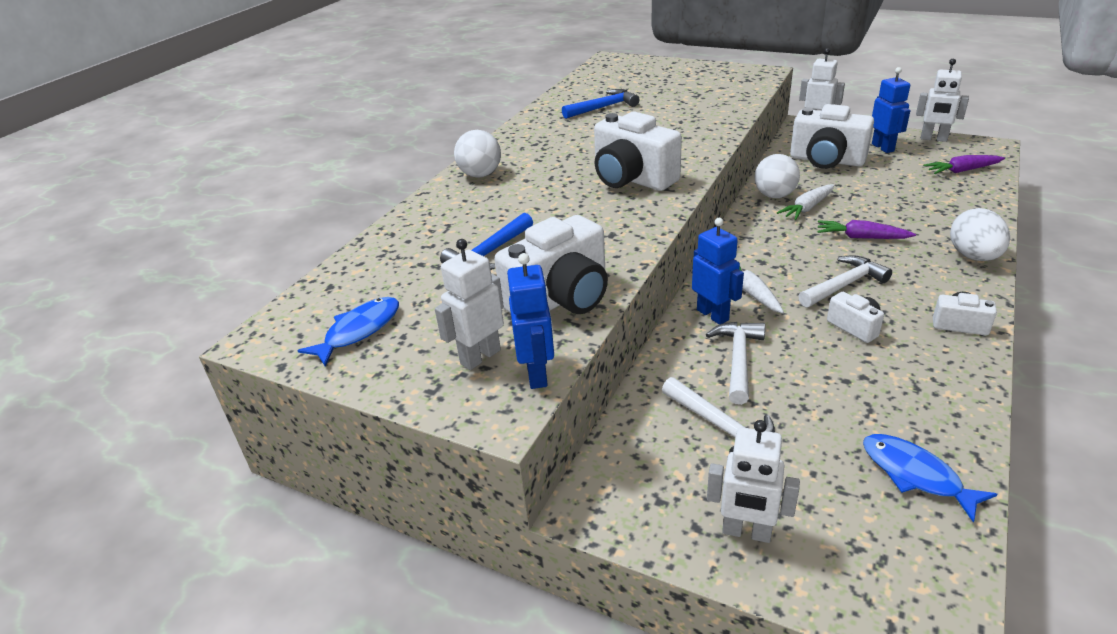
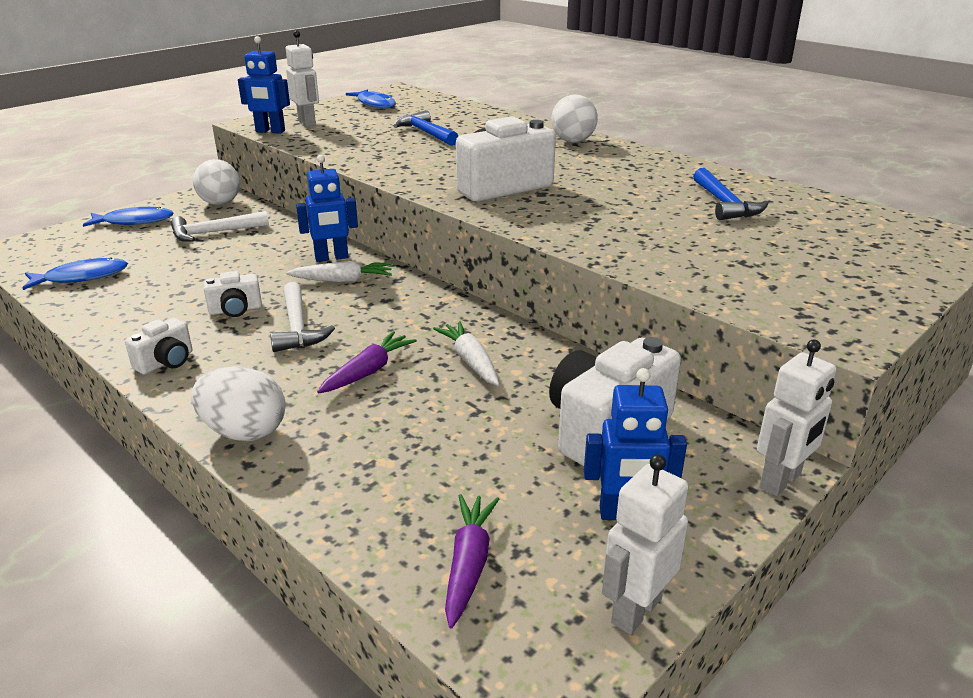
camera: 105 degrees right, 5 degrees down
white camera [495,215,608,314] -> none
white hammer [706,322,765,405] -> none
white robot [707,420,800,543] -> blue fish [83,207,174,227]
white ball [754,154,800,198] -> white ball moved to [193,159,240,205]

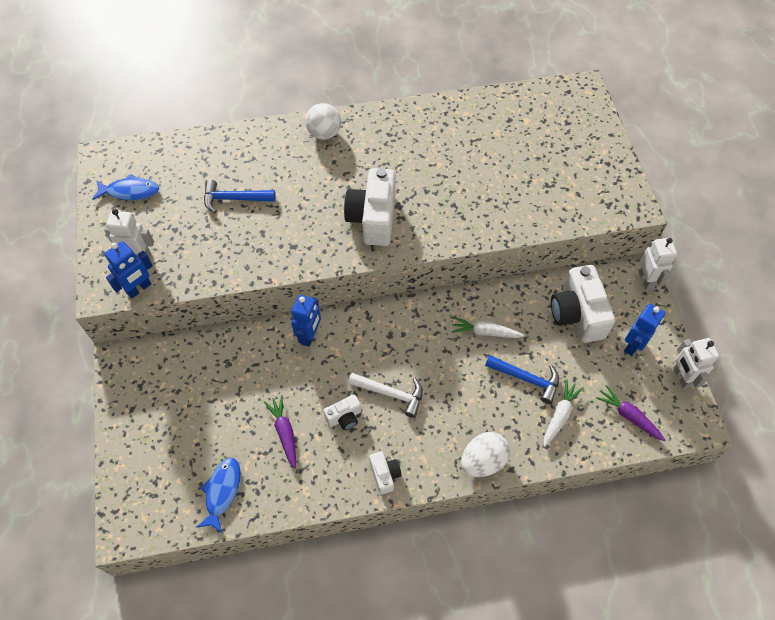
camera: 55 degrees left, 30 degrees up
blue fish [83,207,174,227] -> none
white hammer [171,211,269,241] -> none
white ball [193,159,240,205] -> none
white camera [204,271,262,317] -> white camera turned 45 degrees clockwise [324,394,361,430]
white carrot [286,261,392,282] -> white carrot moved to [543,379,584,447]
purple carrot [317,331,417,393] -> purple carrot moved to [264,395,296,469]
blue hammer [693,168,769,220] -> blue hammer moved to [485,355,559,404]

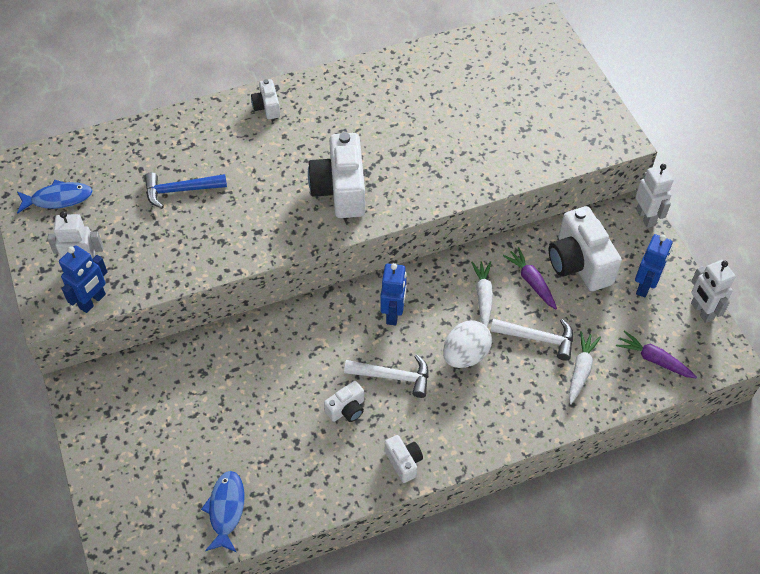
camera: 10 degrees left, 5 degrees down
purple carrot [264,395,296,469] -> purple carrot moved to [503,247,557,309]
blue robot [291,295,321,347] -> blue robot moved to [380,263,407,325]
white ball [305,103,341,140] -> white camera [251,79,280,119]
white carrot [451,317,525,338] -> white carrot turned 90 degrees clockwise [471,261,493,327]
white egg [461,432,510,477] -> white egg moved to [443,320,492,368]
blue hammer [485,355,559,404] -> white hammer [490,319,573,361]

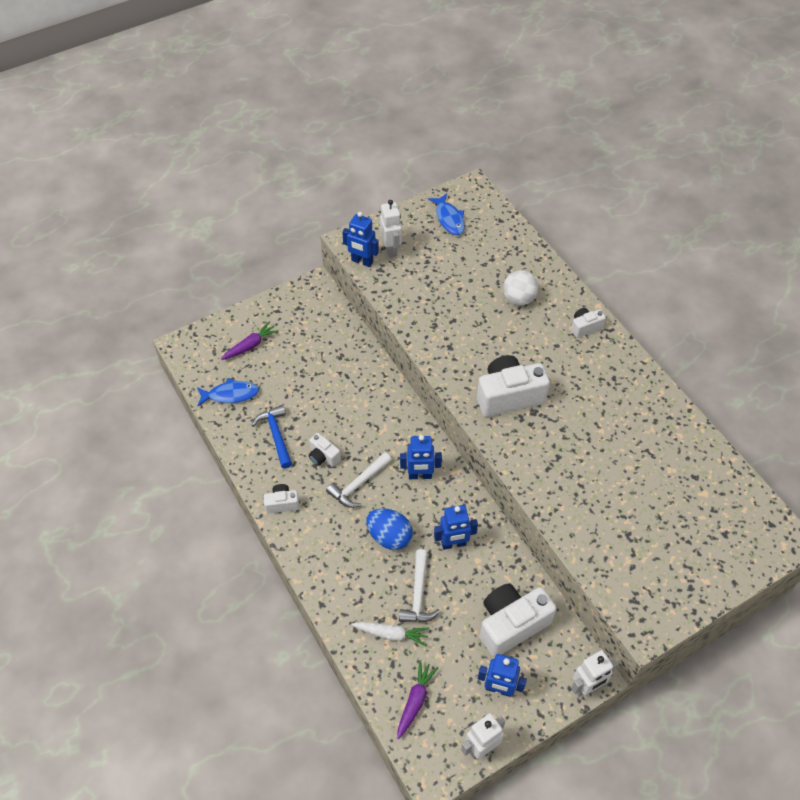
camera: 80 degrees right, 0 degrees up
blue hammer [145,172,227,208] -> blue hammer moved to [252,405,292,469]
white hammer [344,355,429,398] -> white hammer turned 45 degrees clockwise [326,452,392,508]
white camera [385,435,423,483] -> white camera turned 150 degrees counterclockwise [263,484,299,514]
white egg [443,320,492,368] -> blue egg [366,509,413,550]
white carrot [471,261,493,327] -> blue robot [434,505,478,550]
purple carrot [503,247,557,309] -> purple carrot moved to [221,321,279,360]
none -> white ball [503,270,538,306]

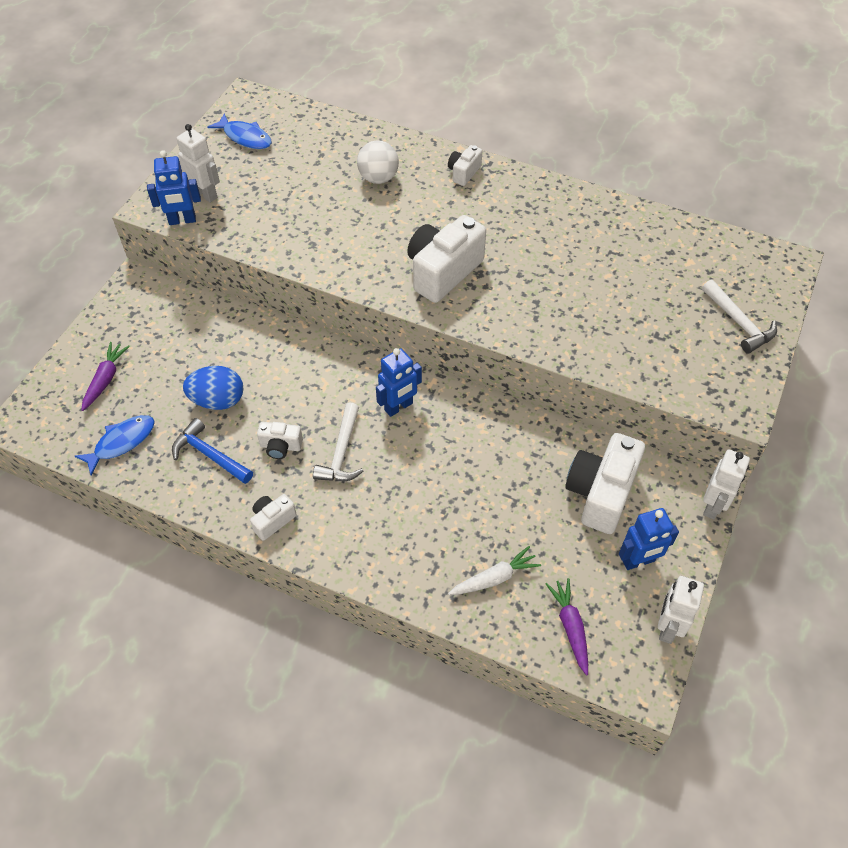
camera: 35 degrees left, 0 degrees up
blue egg [366,509,413,550] -> blue egg moved to [183,366,243,410]
white hammer [399,549,441,623] -> white hammer moved to [702,280,777,353]
blue robot [434,505,478,550] -> none

